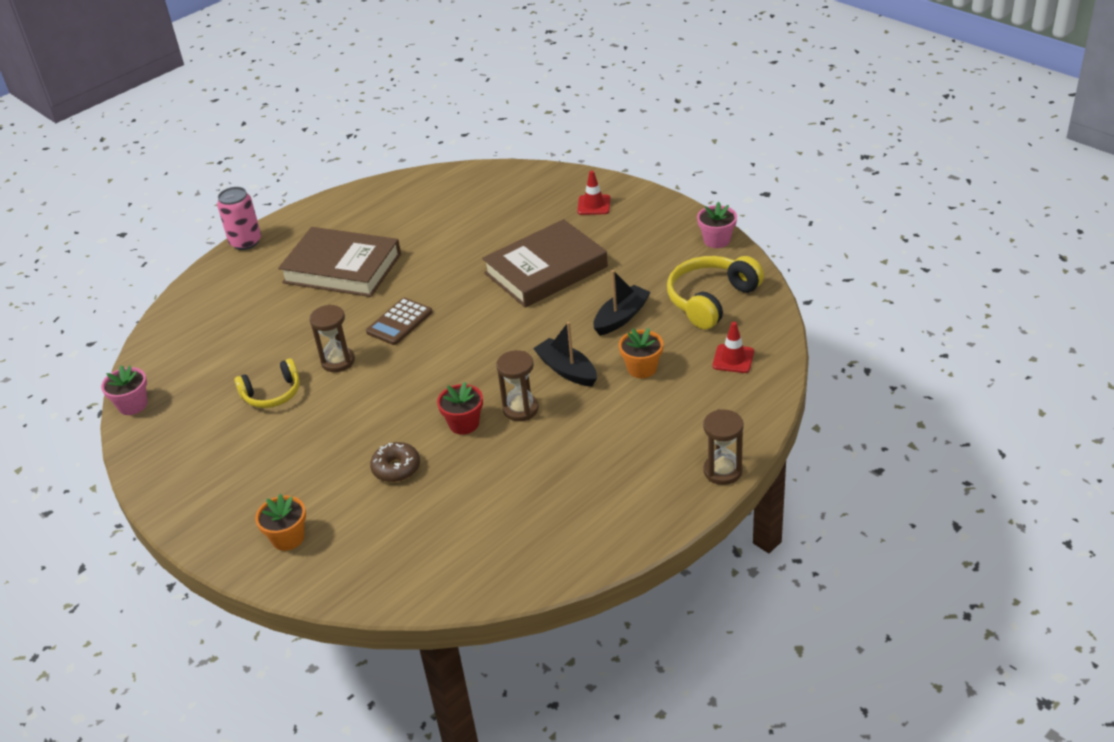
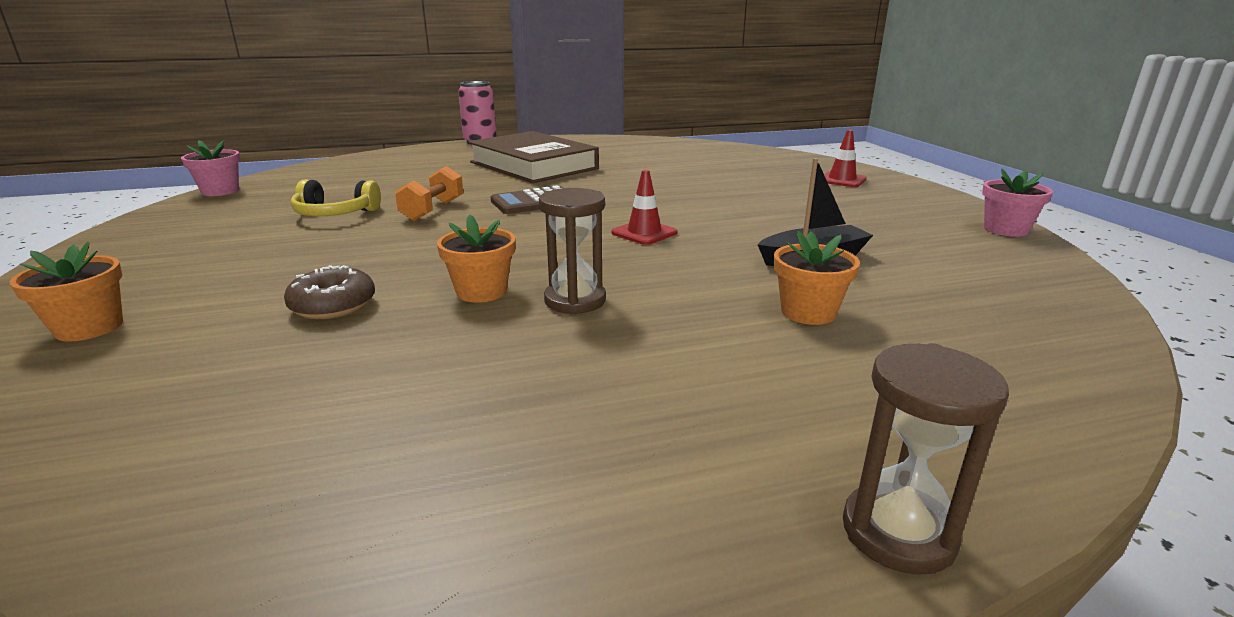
camera: 25 degrees right, 15 degrees down
brown hourglass [309,304,355,372] -> orange dumbbell [395,166,464,221]
red flower pot [437,382,483,434] -> orange flower pot [437,215,516,303]
brown book [482,219,608,308] -> none
black boat [533,322,597,387] -> none
yellow headphones [667,256,764,329] -> none
red traffic cone [712,322,754,373] -> red traffic cone moved to [611,170,678,245]

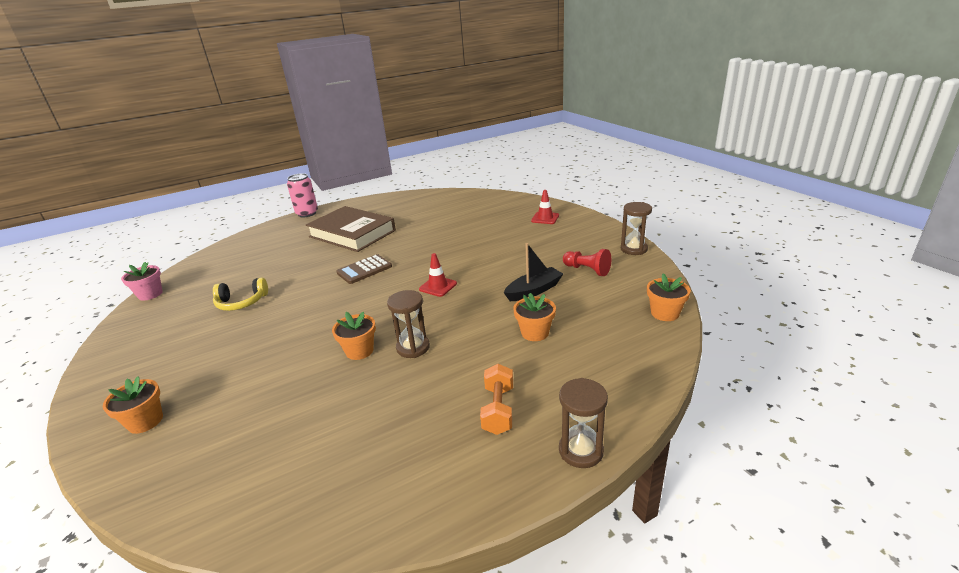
camera: 10 degrees left, 5 degrees up
brown donut [284,265,375,319] -> none
orange dumbbell [395,166,464,221] -> orange dumbbell moved to [480,364,513,435]
pink flower pot [982,168,1053,237] -> brown hourglass [621,202,652,255]
none -> red pawn [563,249,611,276]
none -> orange flower pot [647,273,691,321]

